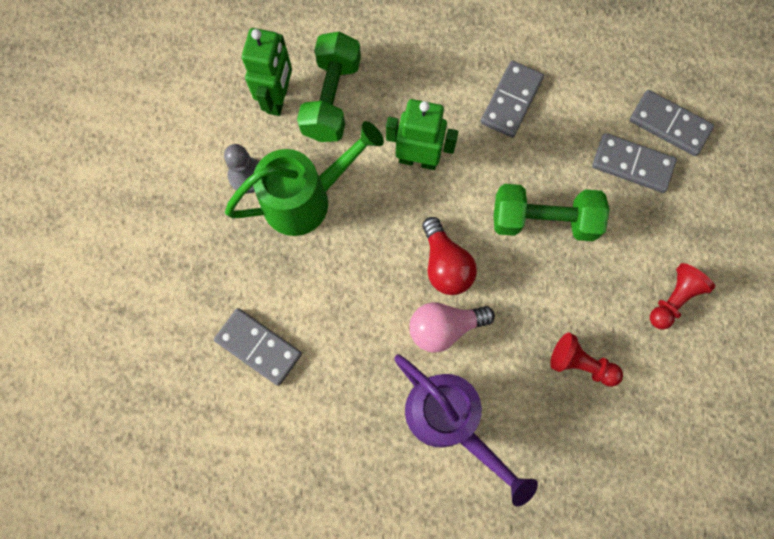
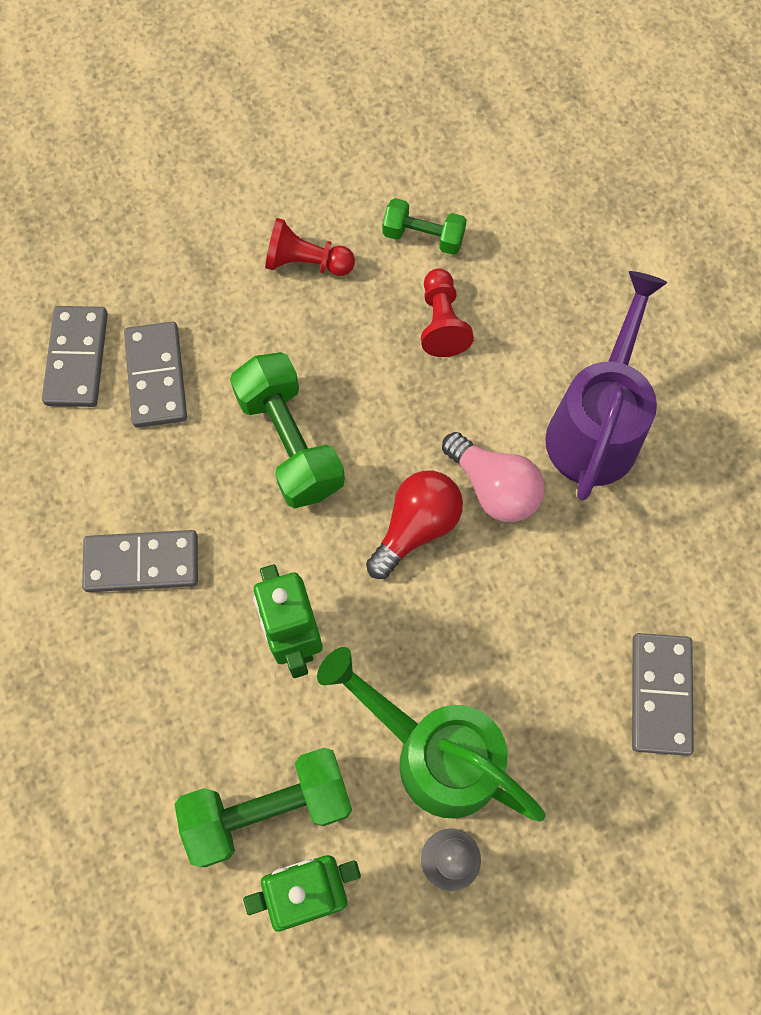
camera: 120 degrees left, 5 degrees down
none -> green dumbbell [382,198,467,255]

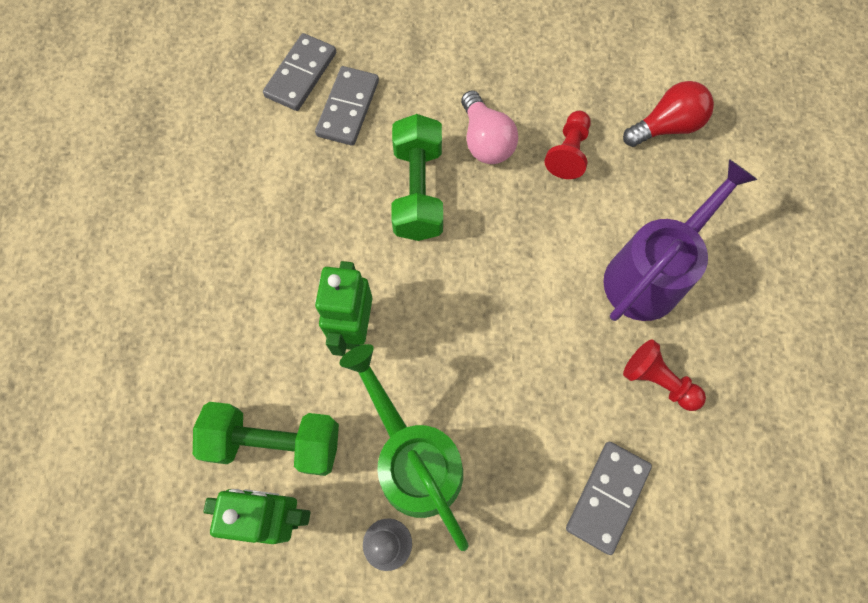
camera: 25 degrees right, 0 degrees up
grey domino [82,530,198,592] -> none
red pawn [265,218,355,276] -> red pawn moved to [623,339,706,411]
red light bulb [366,471,463,579] -> red light bulb moved to [623,81,714,147]
green dumbbell [382,198,467,255] -> none
pink light bulb [442,432,545,522] -> pink light bulb moved to [461,90,518,164]

